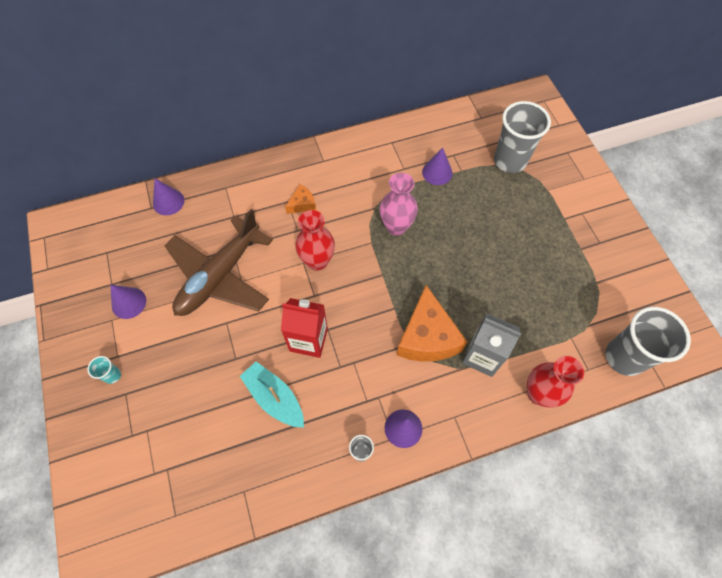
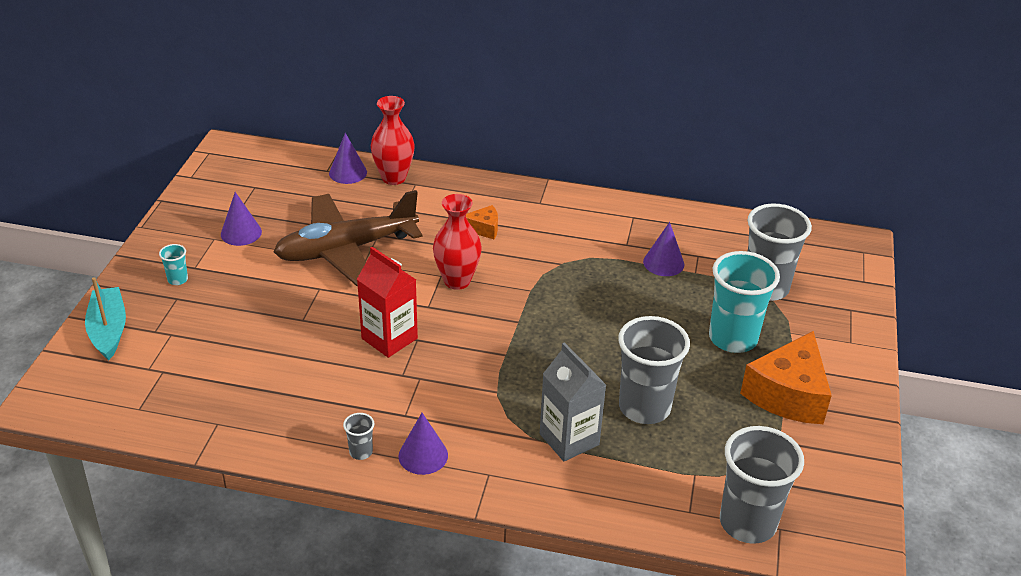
camera: 30 degrees right, 25 degrees down
turquoise boat [240,362,304,428] -> turquoise boat moved to [85,277,126,360]
pink vase [379,173,418,236] -> none
orange cheese [397,285,467,362] -> orange cheese moved to [740,331,832,424]
red vase [527,356,584,408] -> red vase moved to [371,96,415,185]
none -> grey cup [618,316,690,424]
none -> turquoise cup [709,251,780,353]

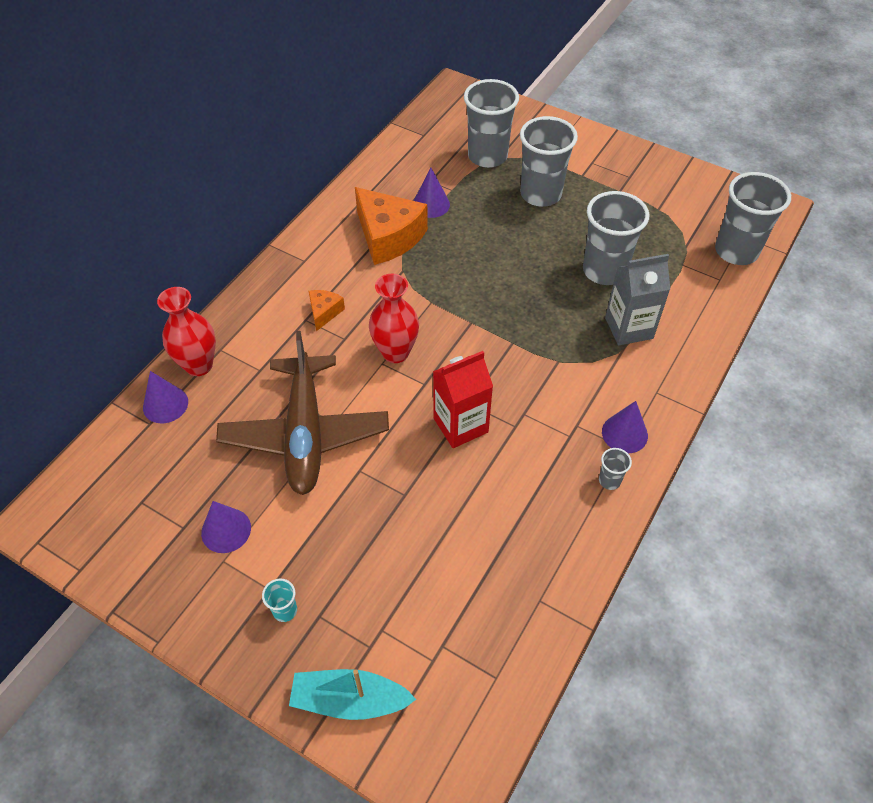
camera: 70 degrees left, 15 degrees up
turquoise cup [709,251,780,353] -> grey cup [520,116,578,207]
orange cheese [740,331,832,424] -> orange cheese moved to [355,187,428,265]

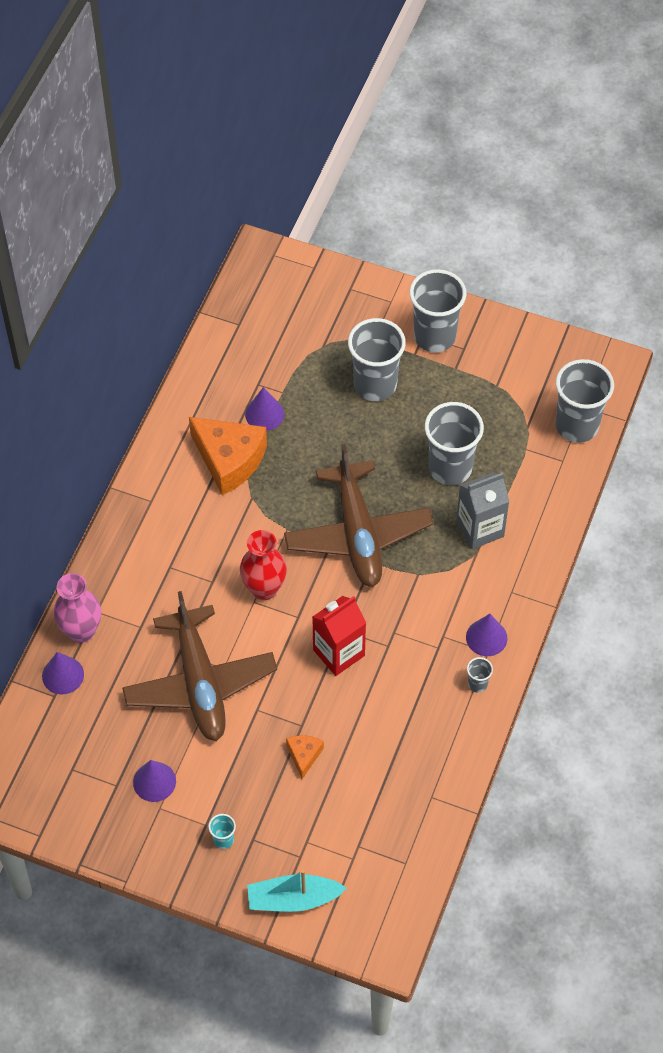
camera: 10 degrees left, 5 degrees up
red vase [157,287,216,376] -> pink vase [53,573,101,643]
orange cheese [309,290,345,331] -> orange cheese moved to [286,735,324,779]
grey cup [464,79,519,168] -> grey cup moved to [409,269,467,352]
none -> brown plane [284,444,433,587]

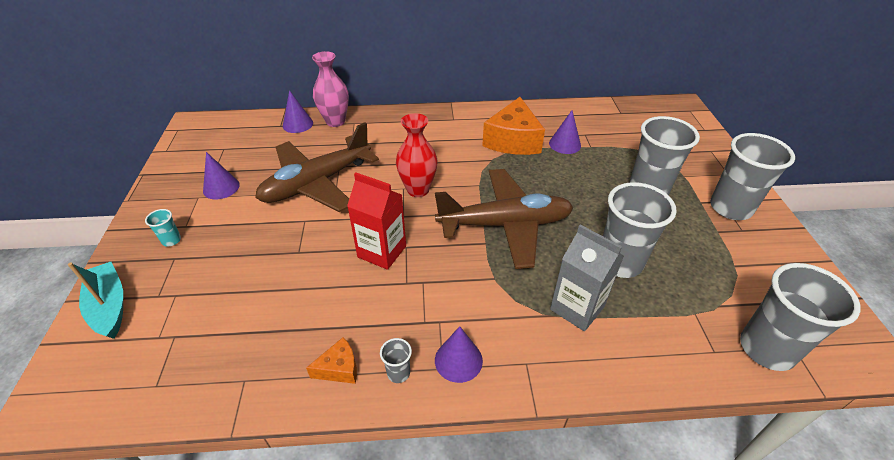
camera: 65 degrees right, 15 degrees down
brown plane [284,444,433,587] -> brown plane turned 150 degrees counterclockwise [435,169,574,269]
orange cheese [286,735,324,779] -> orange cheese moved to [306,337,357,384]

